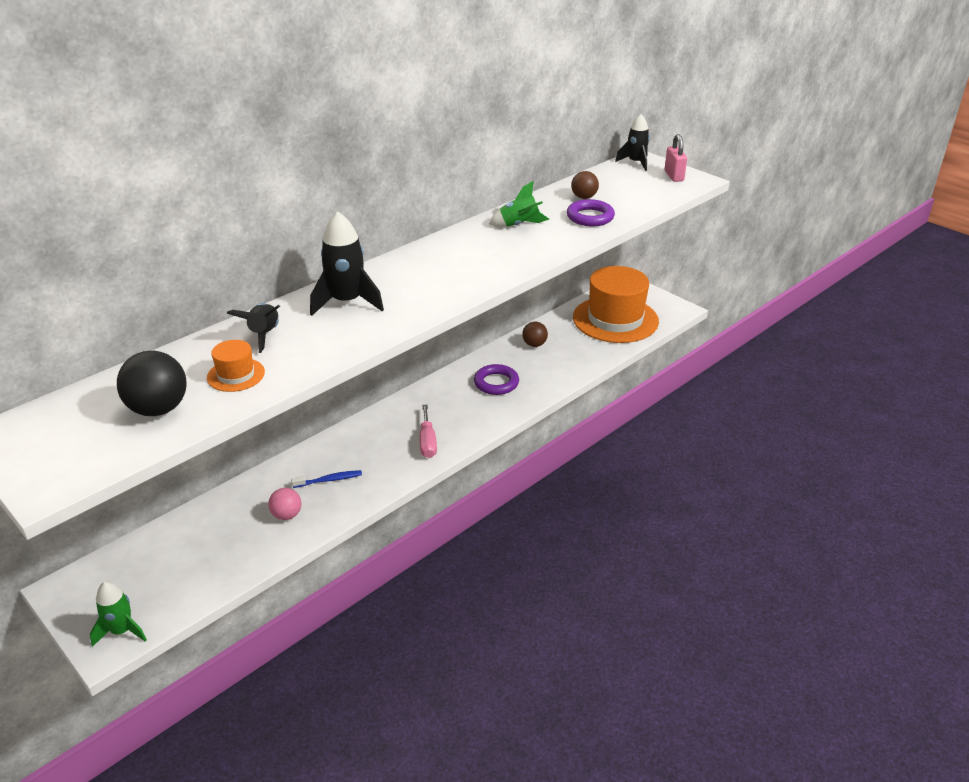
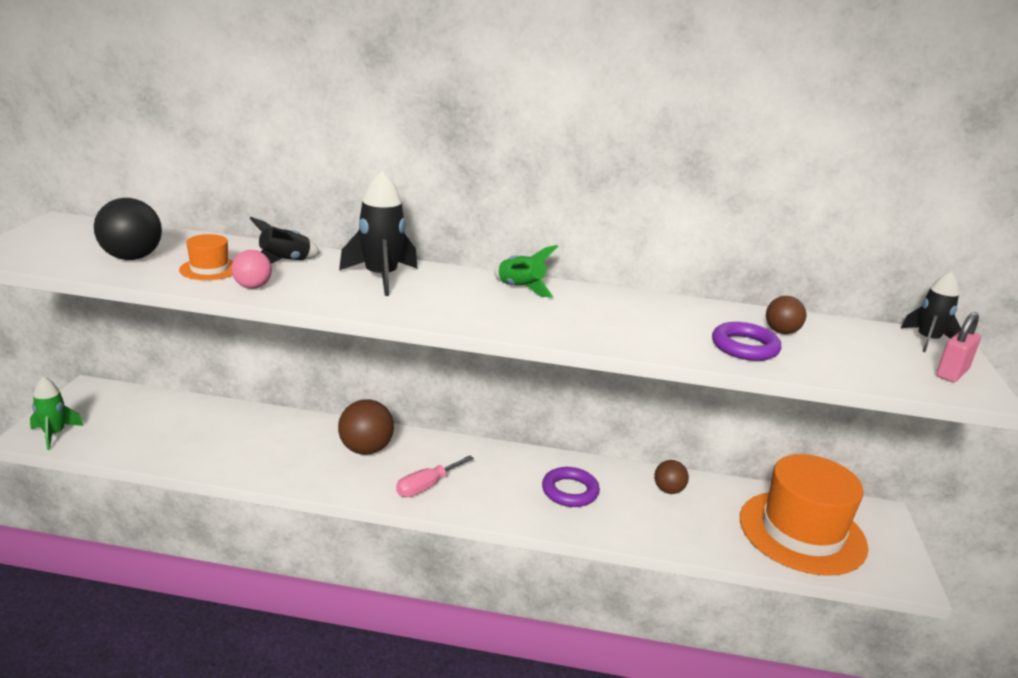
camera: 50 degrees right, 10 degrees down
pink ball [268,488,301,520] -> pink ball moved to [231,250,272,289]
blue toothbrush [291,470,362,488] -> none
green rocket [489,181,550,227] -> green rocket moved to [494,245,558,298]
none -> brown ball [338,399,394,455]

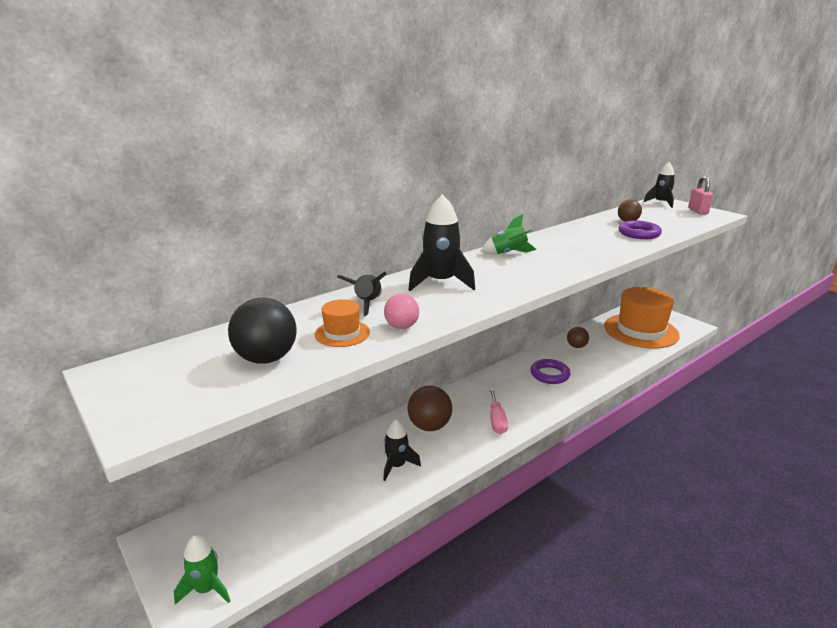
camera: 45 degrees left, 0 degrees up
none -> black rocket [383,419,421,481]

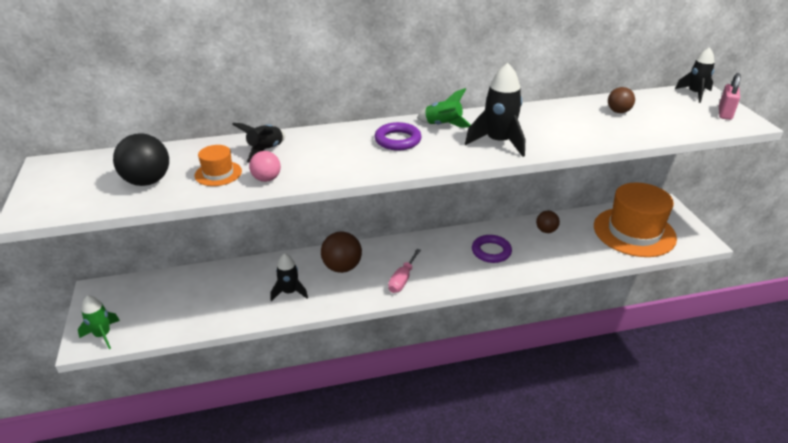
camera: 25 degrees right, 10 degrees up
black rocket [408,194,475,291] -> black rocket moved to [465,63,525,157]
purple ring [618,220,662,239] -> purple ring moved to [374,122,421,151]

